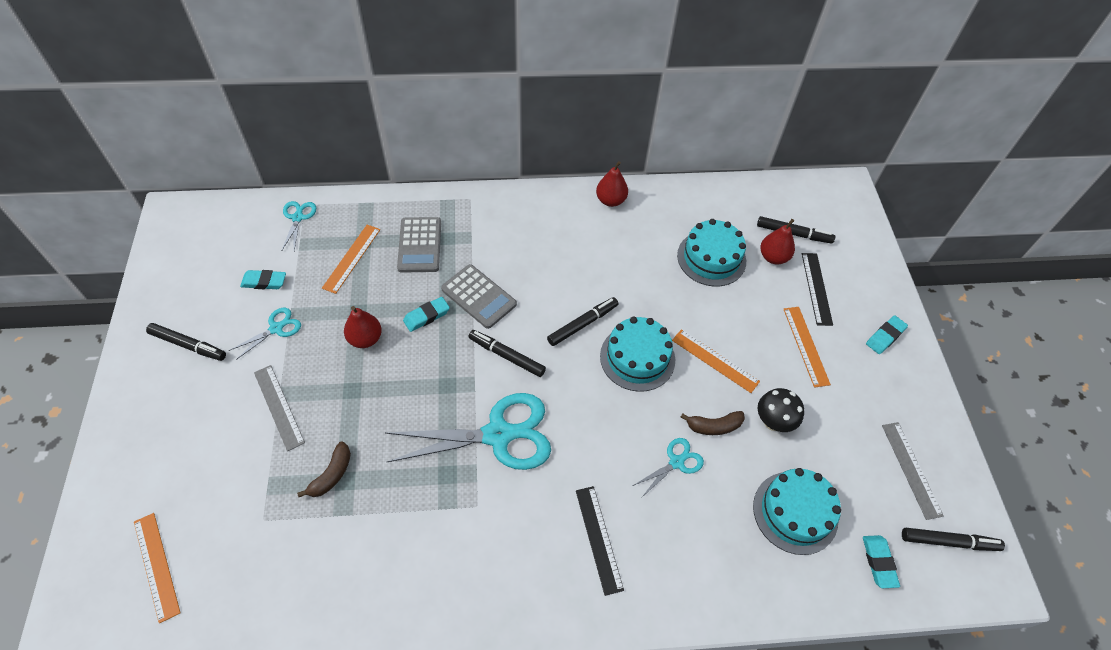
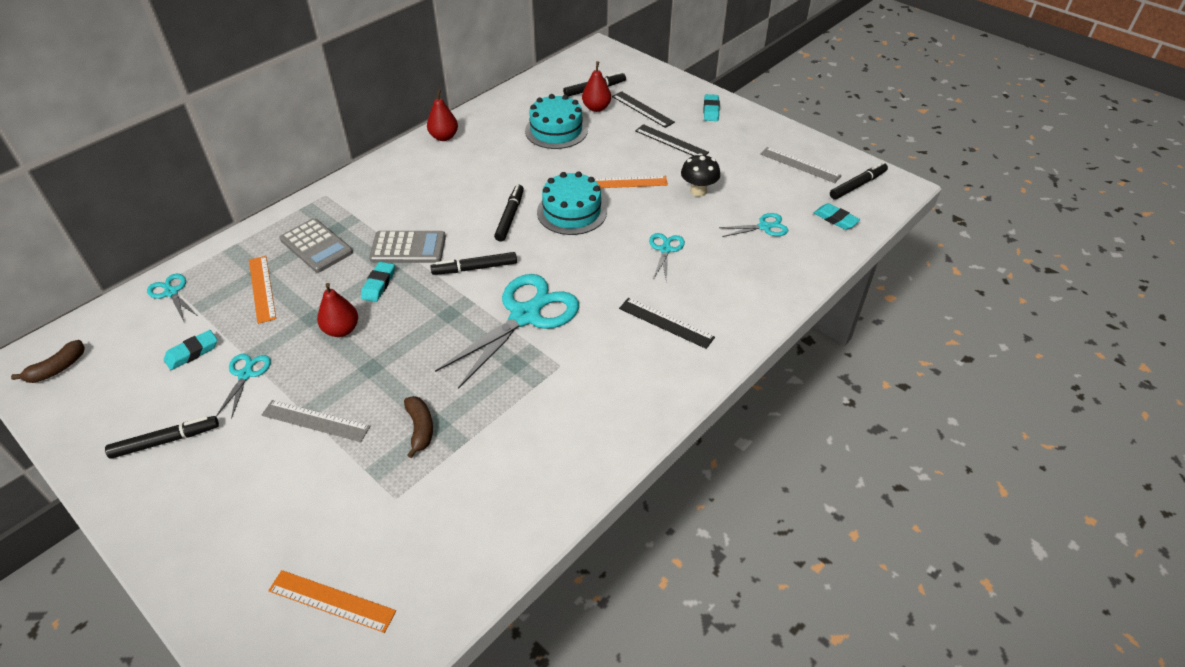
camera: 40 degrees left, 10 degrees down
brown banana [681,411,745,435] -> brown banana moved to [11,340,85,383]
turquoise cake [753,468,841,555] -> turquoise scissors [719,213,788,237]
orange ruler [783,307,831,388] -> black ruler [635,124,709,156]

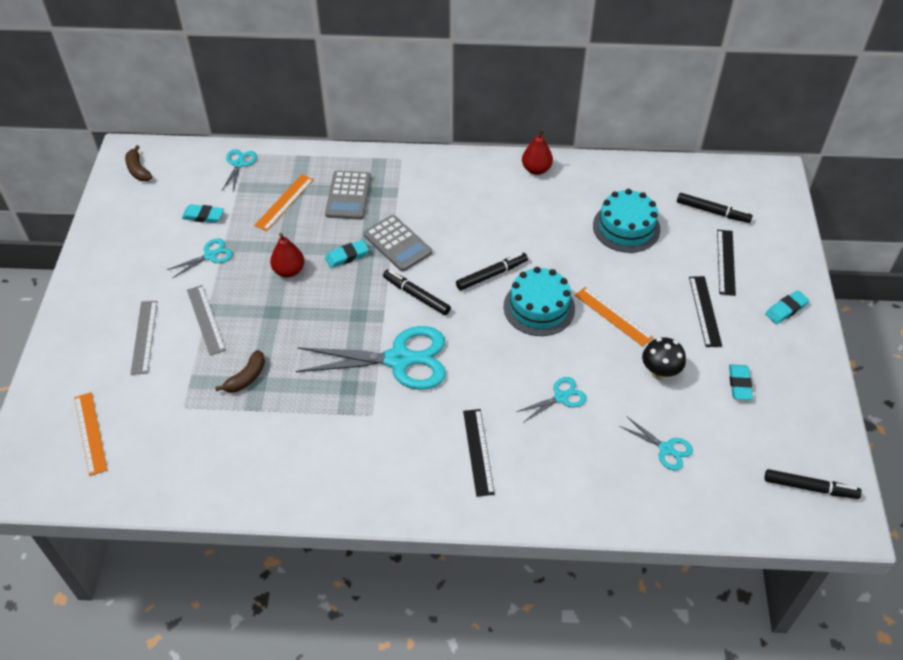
camera: 50 degrees right, 5 degrees up
brown banana [11,340,85,383] -> brown banana turned 60 degrees clockwise [125,145,152,181]
black marker [105,416,219,459] -> none
red pear [582,61,611,112] -> none
grey ruler [760,147,842,183] -> grey ruler moved to [131,301,158,375]
turquoise eraser [814,203,860,230] -> turquoise eraser moved to [729,365,753,400]

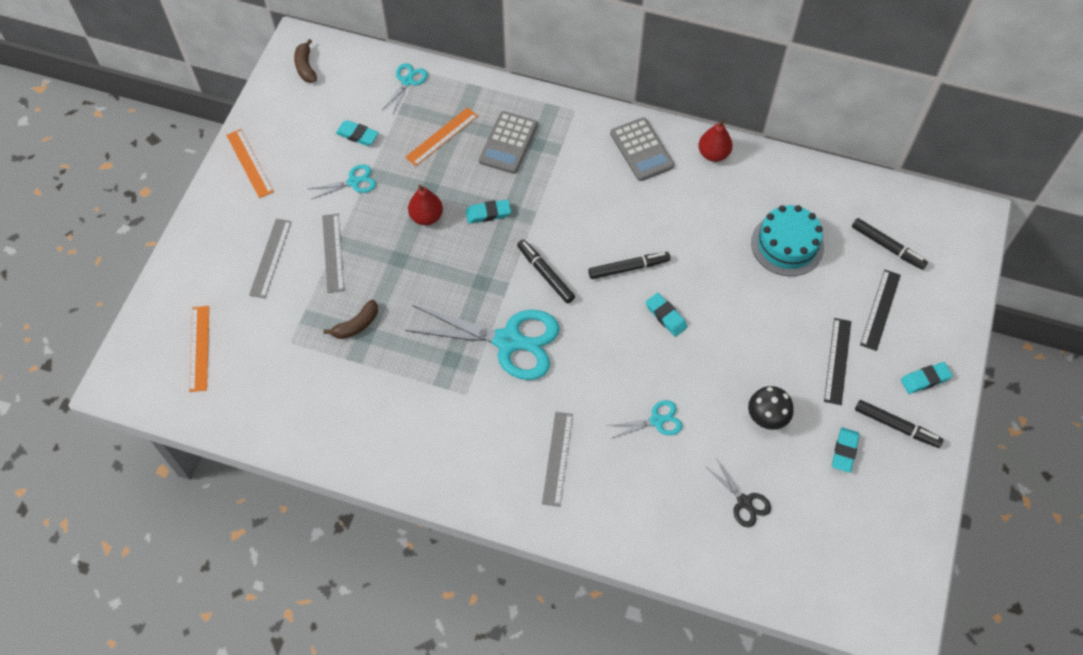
camera: 15 degrees right, 10 degrees up
grey calculator [364,215,432,271] -> grey calculator moved to [610,118,674,181]
black ruler [463,409,495,497] -> grey ruler [542,412,573,507]
turquoise cake [504,267,575,336] -> turquoise eraser [646,293,687,337]
orange ruler [575,287,654,346] -> orange ruler moved to [226,129,274,198]
turquoise scissors [619,417,693,470] -> black scissors [705,458,771,528]
black marker [765,469,862,499] -> black marker moved to [855,400,943,448]

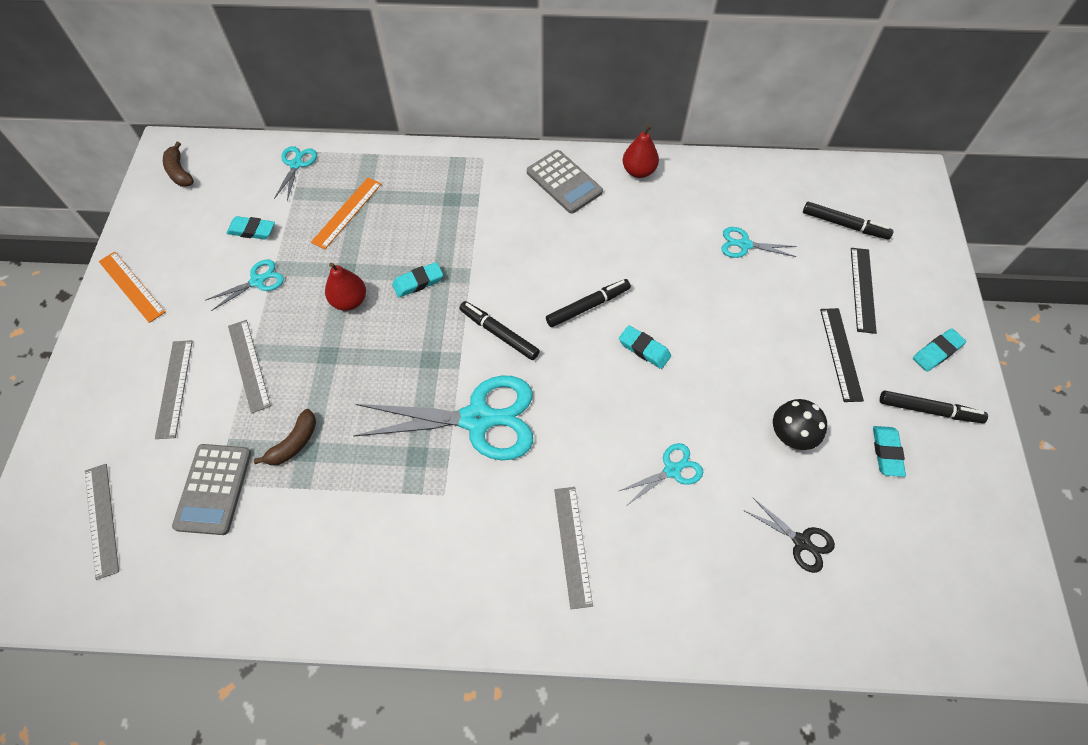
camera: 15 degrees left, 0 degrees up
orange ruler [189,306,209,392] -> grey ruler [85,464,119,580]
grey calculator [479,111,538,174] -> grey calculator moved to [172,444,251,535]
turquoise cake [751,205,824,276] -> turquoise scissors [721,227,797,258]

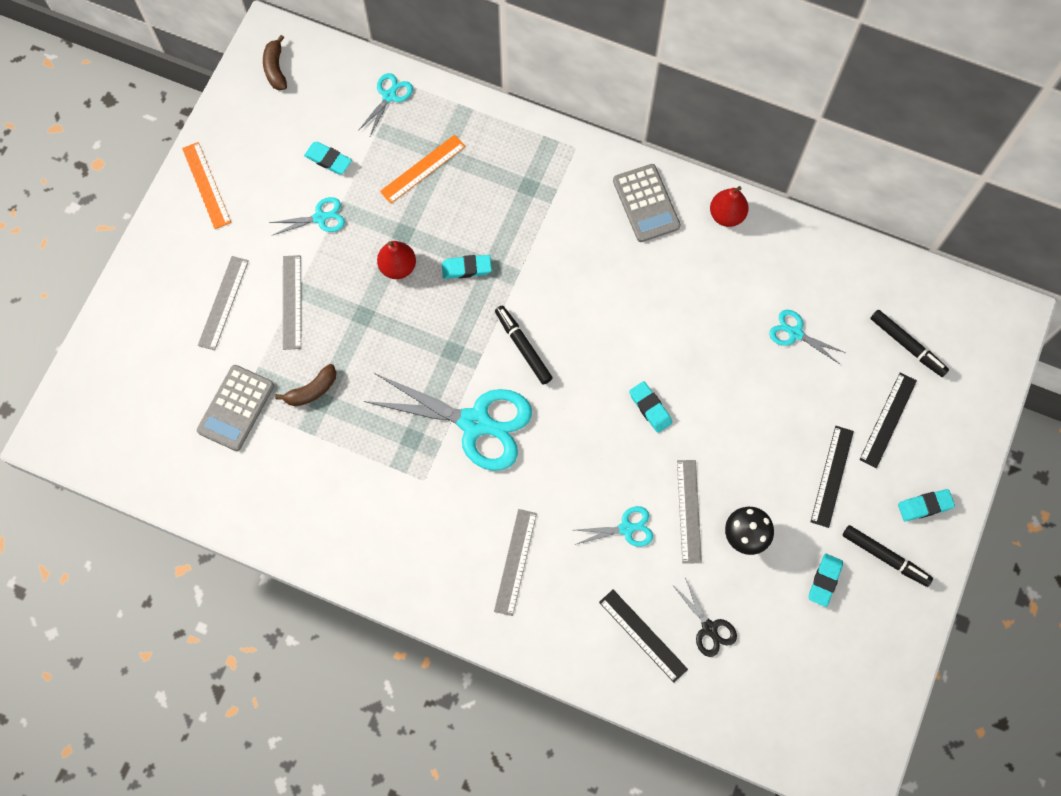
camera: 20 degrees right, 10 degrees up
grey ruler [85,464,119,580] -> grey ruler moved to [677,460,702,564]
black marker [546,279,631,327] -> none
none -> black ruler [599,590,688,683]

